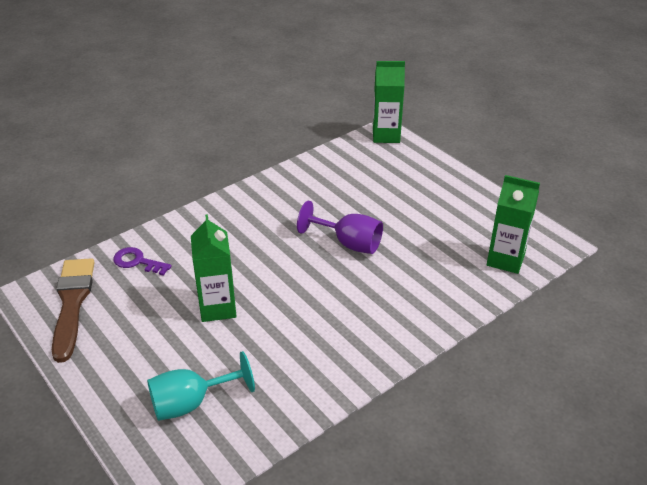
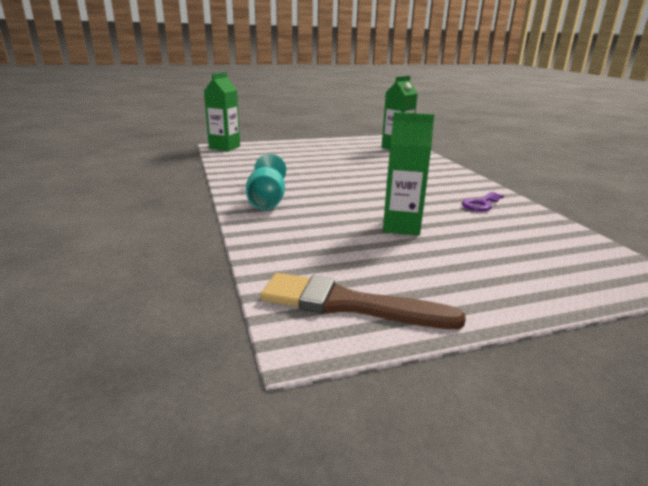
camera: 70 degrees left, 15 degrees down
purple key [113,247,172,276] -> purple key moved to [462,192,504,211]
turquoise goblet [147,351,255,421] -> turquoise goblet moved to [246,154,286,210]
purple goblet [297,201,383,254] -> none

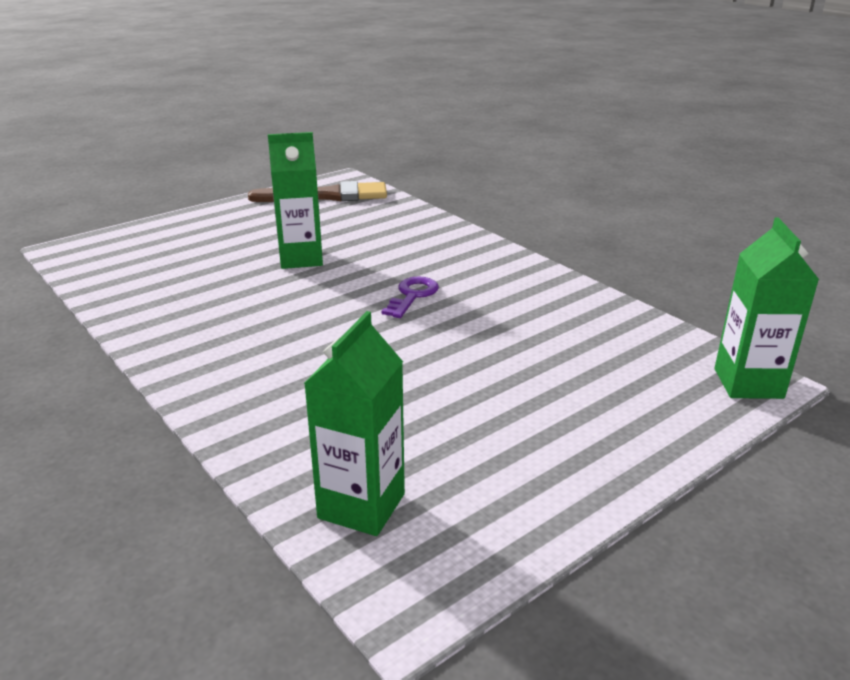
camera: 160 degrees right, 5 degrees up
turquoise goblet [246,154,286,210] -> none
purple key [462,192,504,211] -> purple key moved to [382,276,439,318]

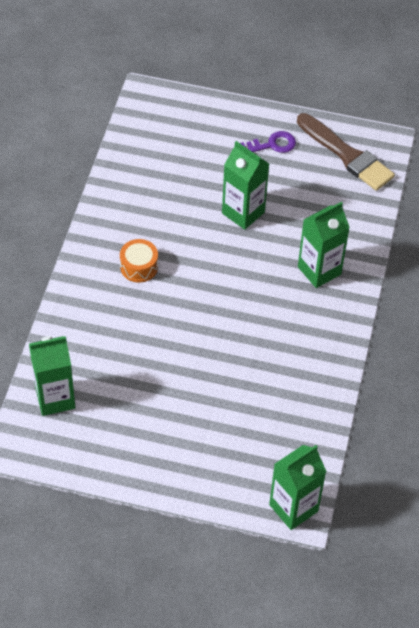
camera: 50 degrees right, 25 degrees up
purple key [382,276,439,318] -> purple key moved to [240,131,296,153]
none -> orange drum [120,239,158,283]
none -> green carton [298,202,350,288]

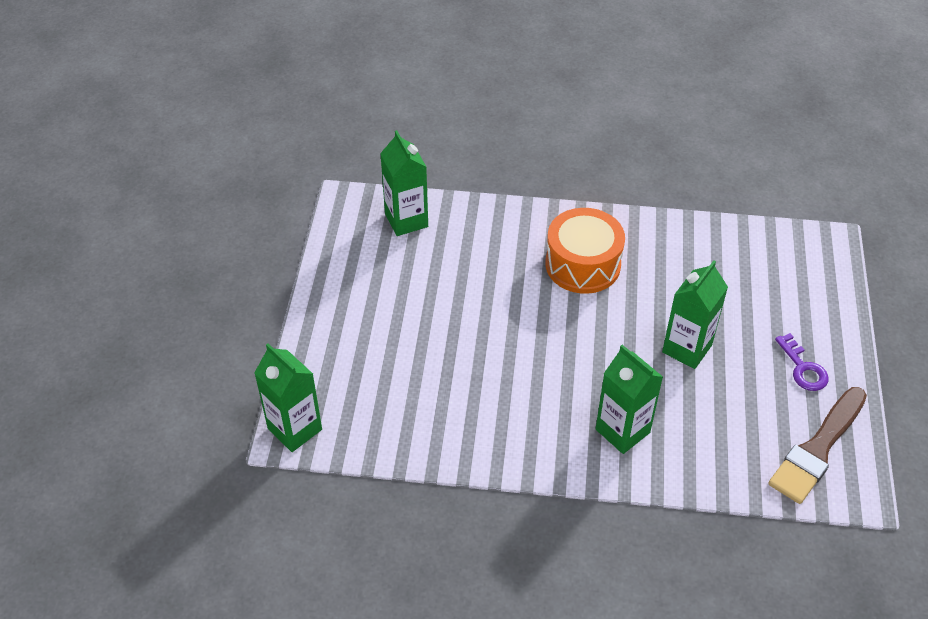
camera: 85 degrees right, 5 degrees down
orange drum [120,239,158,283] -> orange drum [546,208,625,294], size x1.80

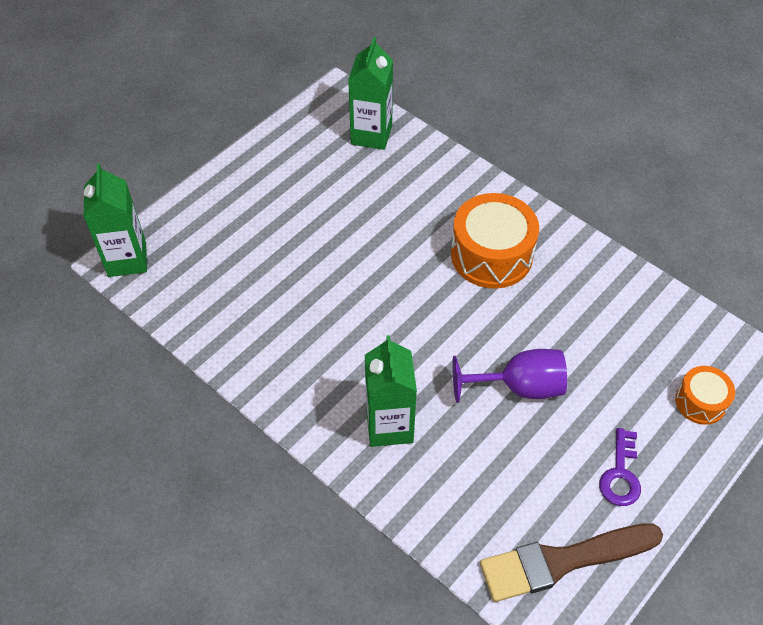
camera: 35 degrees right, 5 degrees up
green carton [662,260,728,369] -> purple goblet [452,349,567,403]
none -> orange drum [675,366,735,425]

